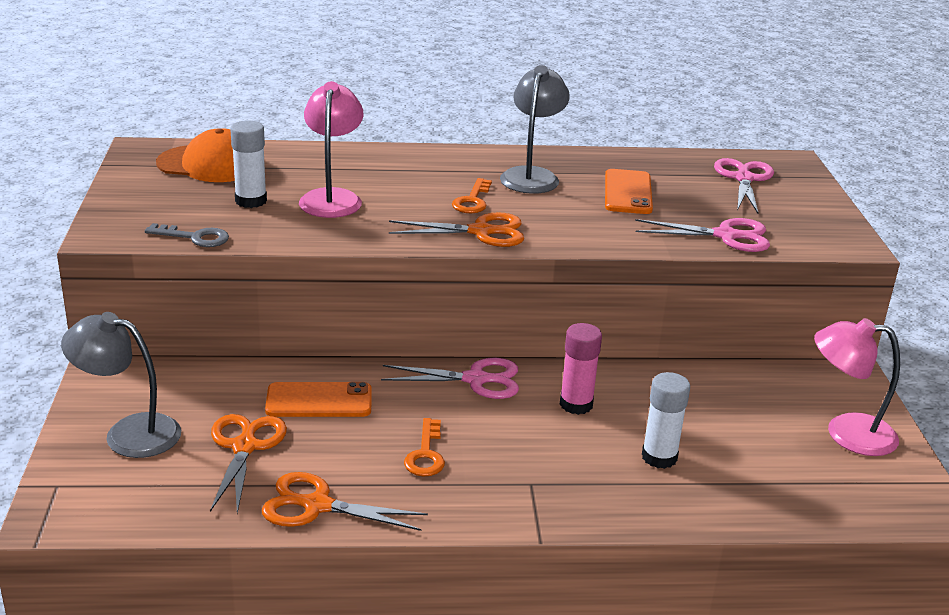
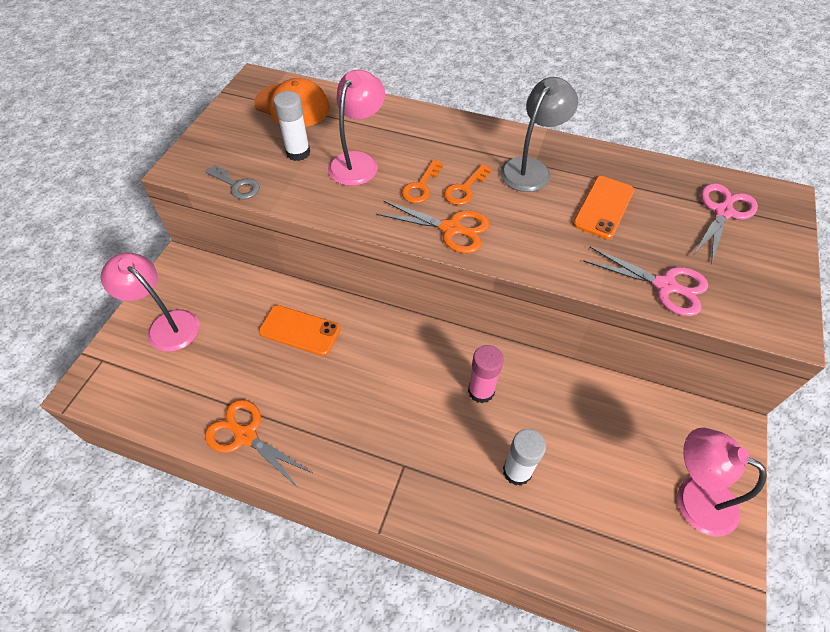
camera: 25 degrees right, 25 degrees up
grey lamp [61,312,181,458] -> pink lamp [101,253,199,352]
orange scissors [210,414,287,513] -> none
pink scissors [381,357,519,399] -> none
orange key [404,418,445,476] -> orange key moved to [401,160,444,203]

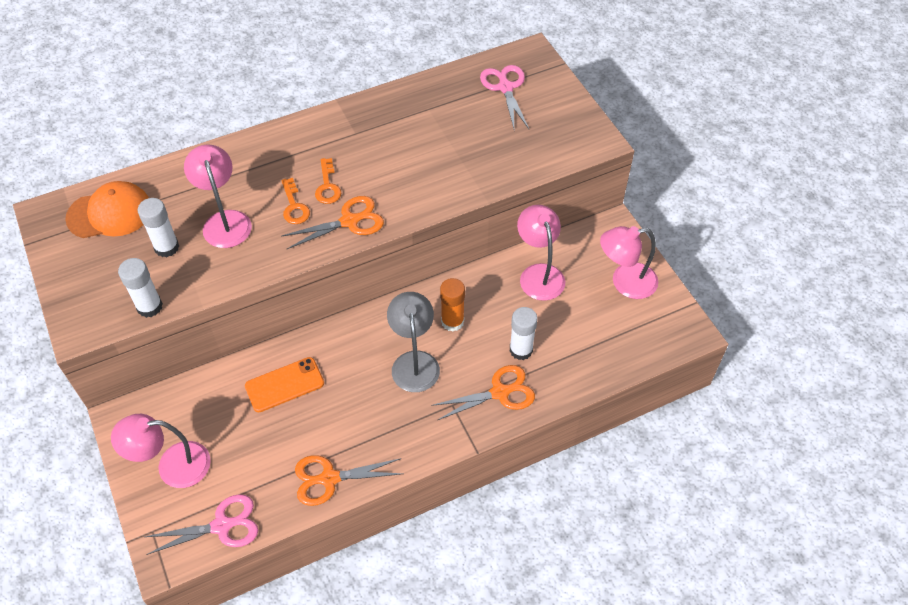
camera: 45 degrees left, 0 degrees up
grey key [205,165,260,199] -> white glue stick [118,258,163,318]
pink glue stick [468,345,504,404] -> orange glue stick [440,278,465,331]
grey lamp [500,77,578,192] -> grey lamp moved to [387,292,440,392]
orange phone [573,176,634,239] -> none
pink scissors [583,247,708,316] -> pink scissors moved to [145,494,258,555]
none -> orange scissors [431,365,535,420]
none -> pink lamp [517,205,565,301]

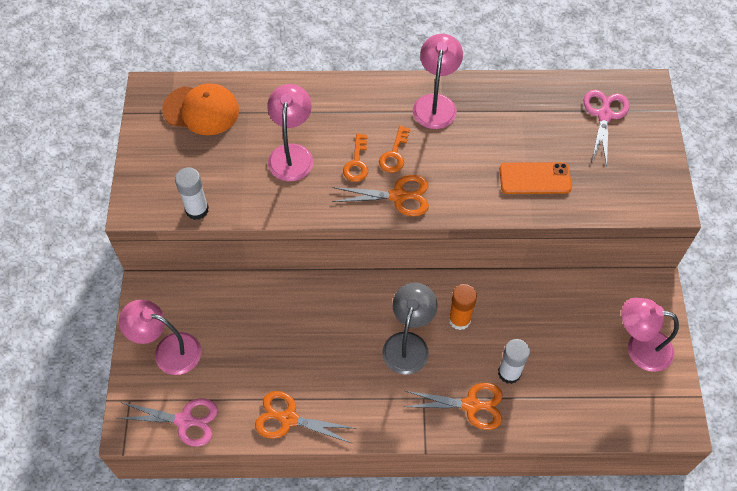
camera: 25 degrees right, 5 degrees up
white glue stick [138,198,179,257] -> none
orange phone [245,357,324,412] -> orange phone moved to [500,162,572,194]
pink lamp [517,205,565,301] -> pink lamp moved to [413,34,463,129]

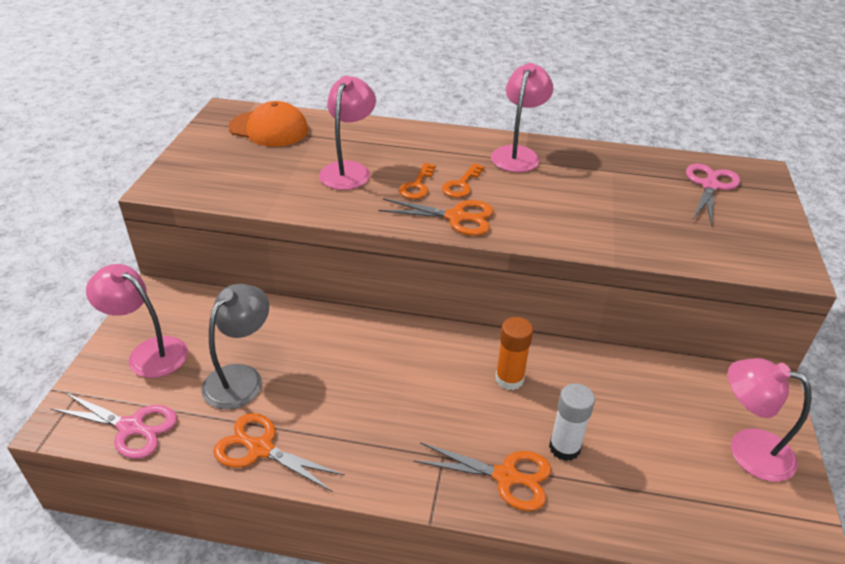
camera: 10 degrees right, 20 degrees down
white glue stick [175,167,209,220] -> none
grey lamp [382,283,438,375] -> grey lamp moved to [202,284,269,410]
orange phone [500,162,572,194] -> none

